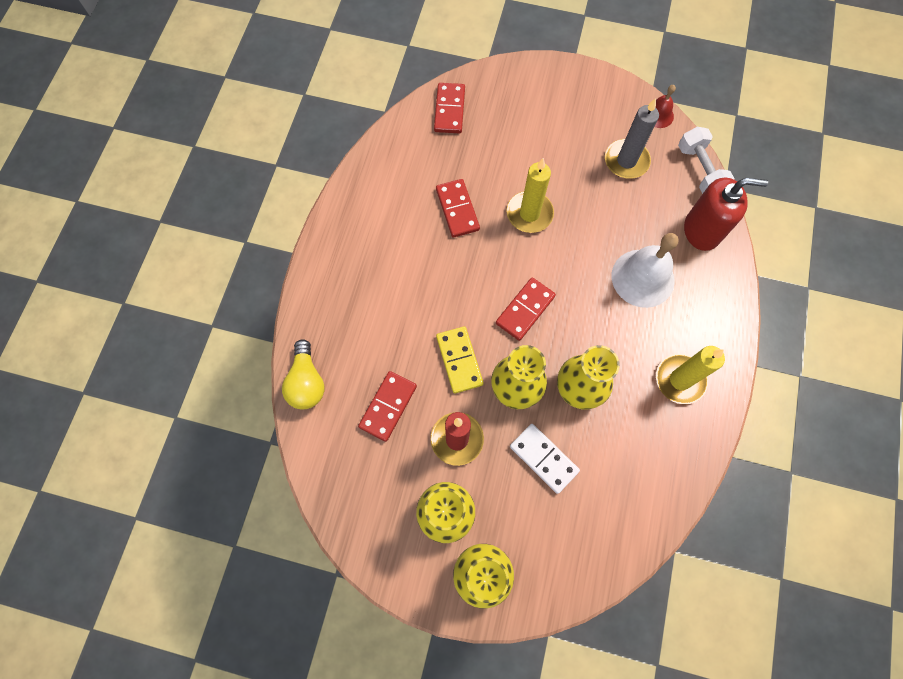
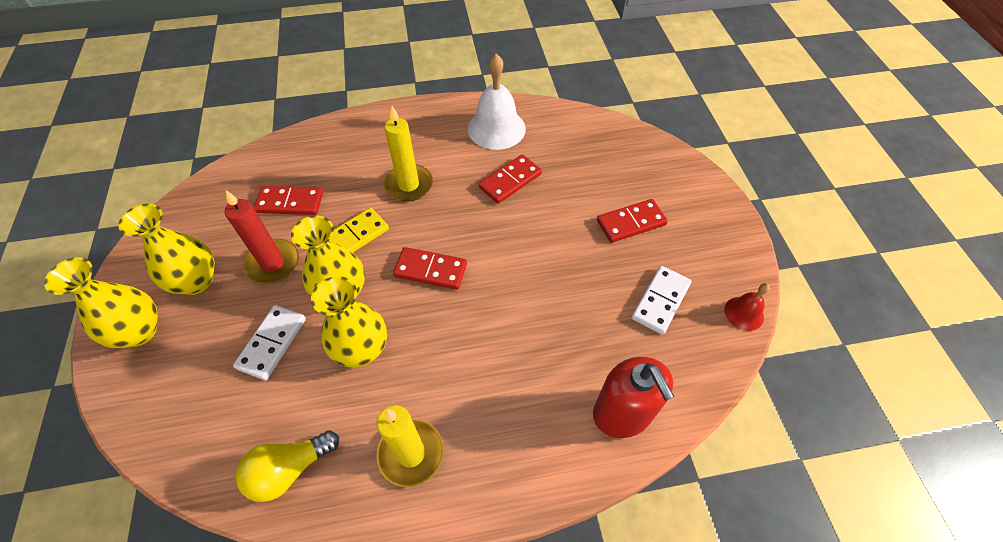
camera: 65 degrees right, 15 degrees down
yellow light bulb [282,339,324,409] -> yellow light bulb moved to [236,430,339,502]
red domino [434,83,465,134] -> red domino moved to [597,199,668,243]
yellow candle [506,158,554,233] -> yellow candle moved to [383,106,433,201]
grey candle [605,98,659,179] -> white domino [631,266,691,335]
white bell [612,233,679,308] -> white bell moved to [468,54,526,150]
white dumbbell [678,127,735,194] -> none

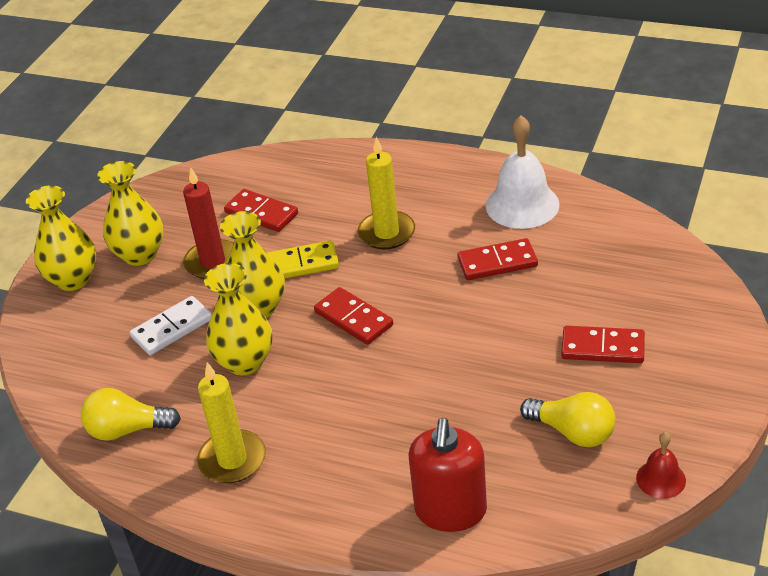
camera: 35 degrees right, 15 degrees down
white domino [631,266,691,335] -> yellow light bulb [520,392,615,447]

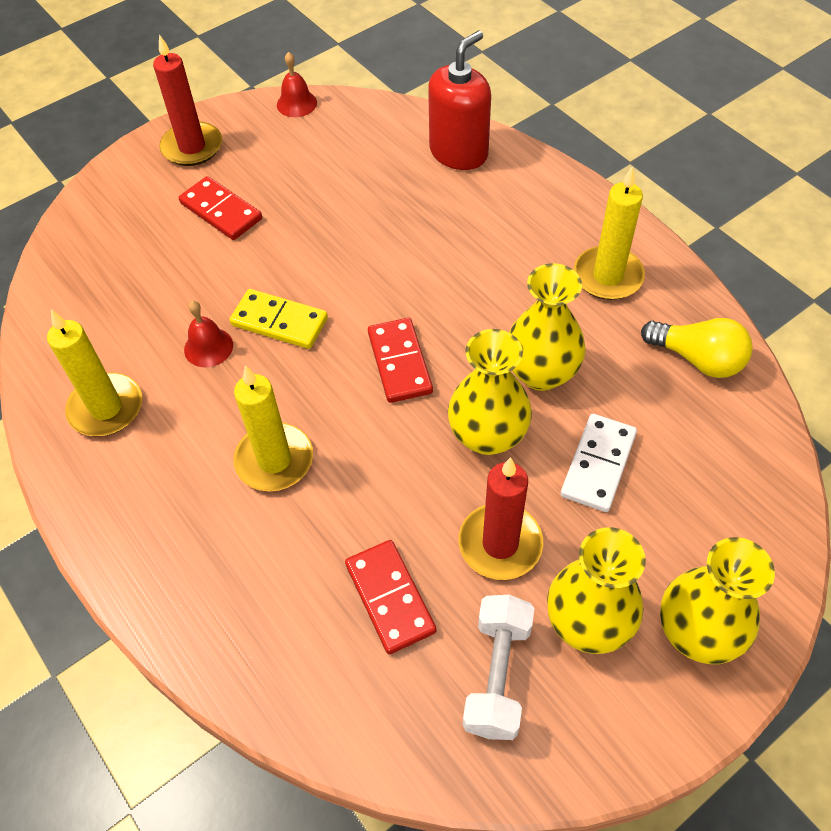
camera: 150 degrees left, 15 degrees up
white domino [130,296,212,355] -> white domino turned 60 degrees counterclockwise [561,414,637,512]
yellow domino [268,240,339,279] -> yellow domino moved to [230,289,328,349]
red domino [457,238,538,280] -> red bell [184,301,233,367]
white bell [486,116,559,229] -> yellow candle [47,309,142,436]
yellow light bulb [520,392,615,447] -> none
none -> red candle [153,34,222,166]
none -> white dumbbell [463,595,534,740]

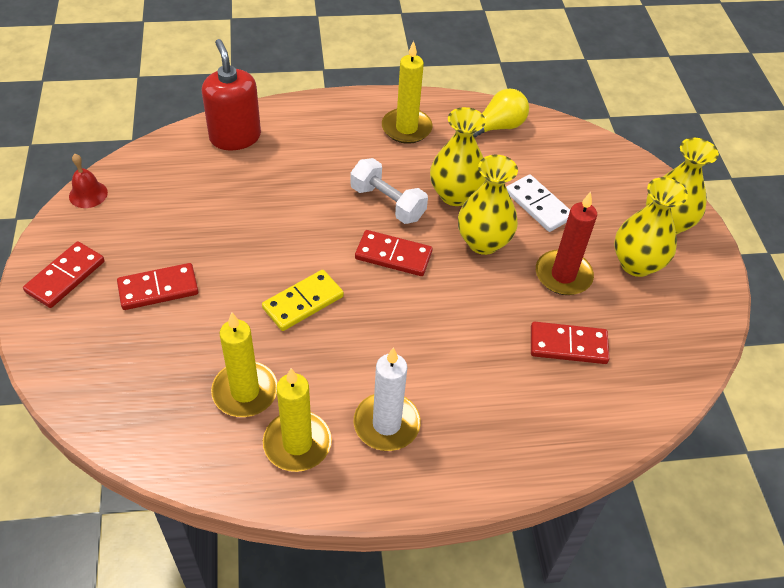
camera: 65 degrees left, 5 degrees down
red candle [153,34,222,166] -> red domino [23,241,105,308]
red bell [184,301,233,367] -> none
yellow candle [234,365,313,491] -> yellow candle moved to [211,312,277,417]
white dumbbell [463,595,534,740] -> white dumbbell moved to [350,158,428,224]
none -> white candle [354,347,421,451]

